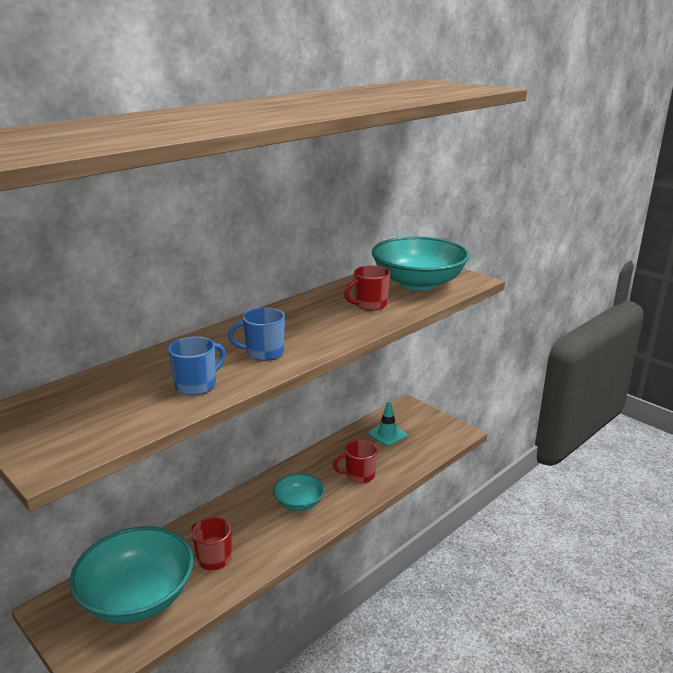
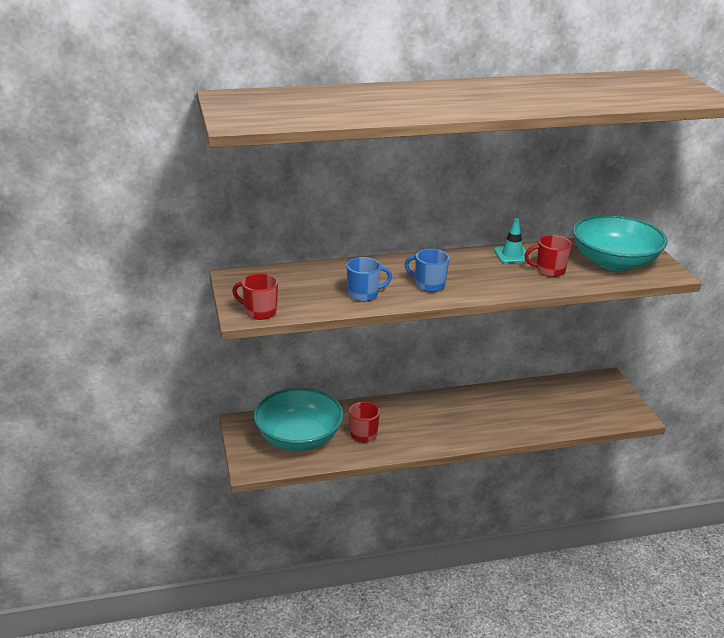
camera: 30 degrees right, 5 degrees up
turquoise bowl [273,473,324,511] -> none
red mug [333,440,378,483] -> red mug moved to [232,273,278,320]
turquoise traffic cone [368,402,407,446] -> turquoise traffic cone moved to [494,218,531,263]

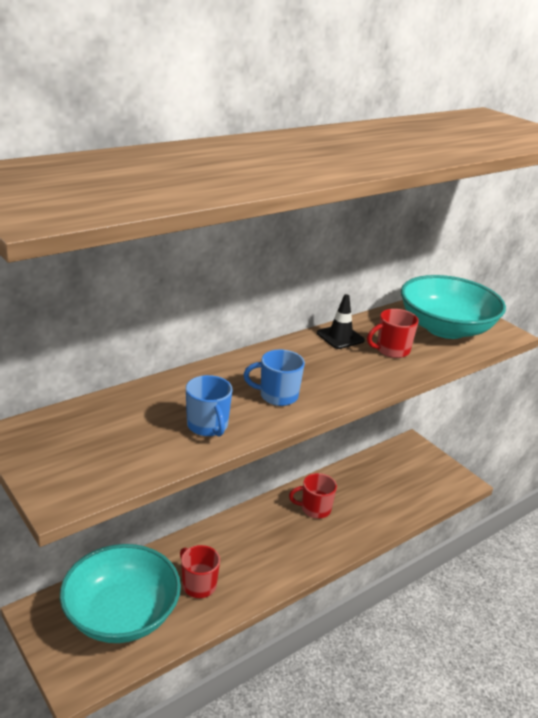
camera: 25 degrees left, 0 degrees up
red mug [232,273,278,320] -> red mug moved to [289,473,337,518]
blue mug [346,257,392,302] -> blue mug turned 105 degrees clockwise [186,375,233,436]
turquoise traffic cone [494,218,531,263] -> black traffic cone [317,294,365,349]

